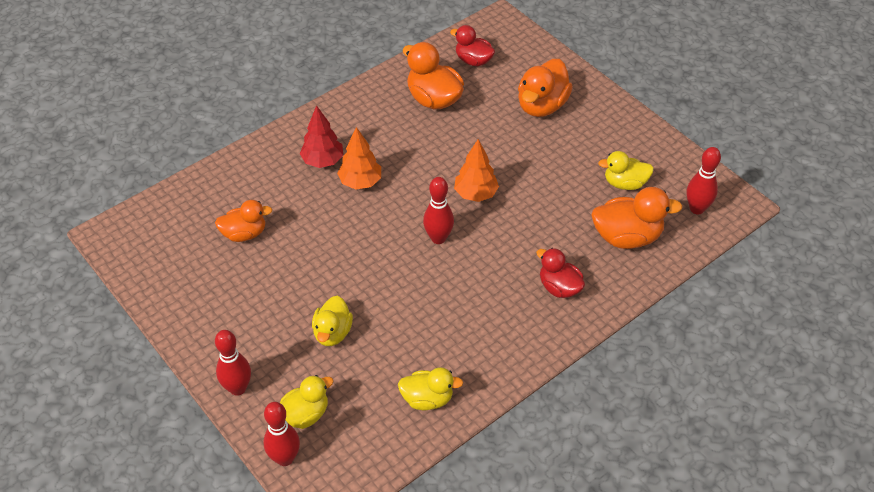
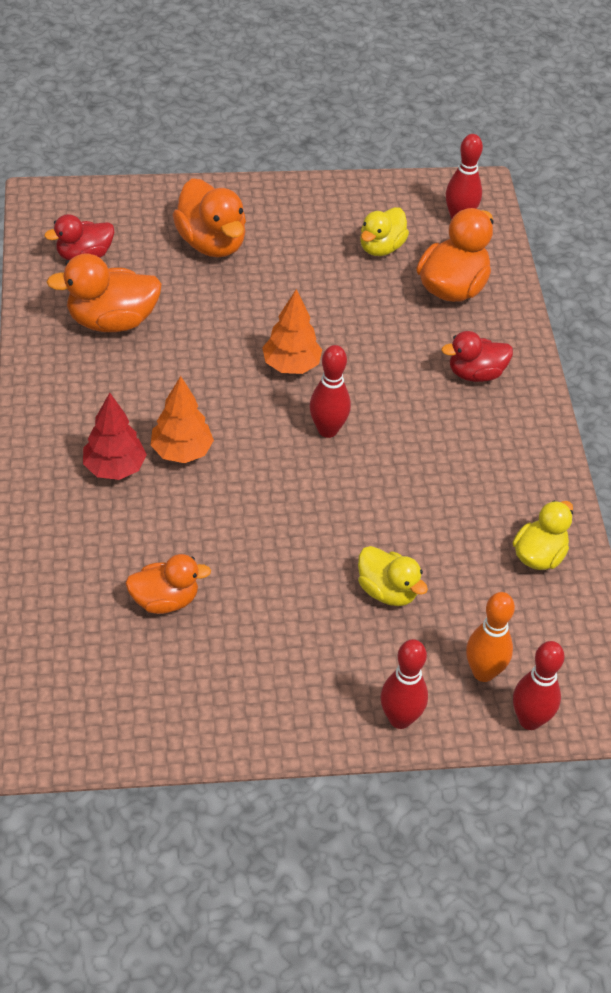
camera: 60 degrees left, 0 degrees up
orange duck [215,200,273,242] -> orange duck turned 60 degrees clockwise [125,554,211,614]
yellow duck [280,375,333,429] -> orange bowling pin [466,592,515,682]

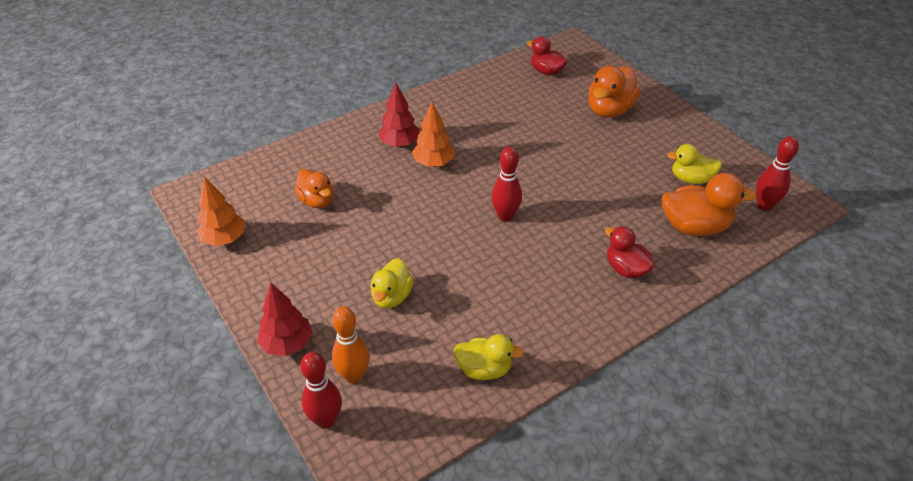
camera: 65 degrees right, 5 degrees down
orange duck [46,254,162,332] -> none
orange tree [262,289,322,374] -> orange tree moved to [197,176,245,246]
red bowling pin [381,639,428,729] -> red tree [257,283,312,356]

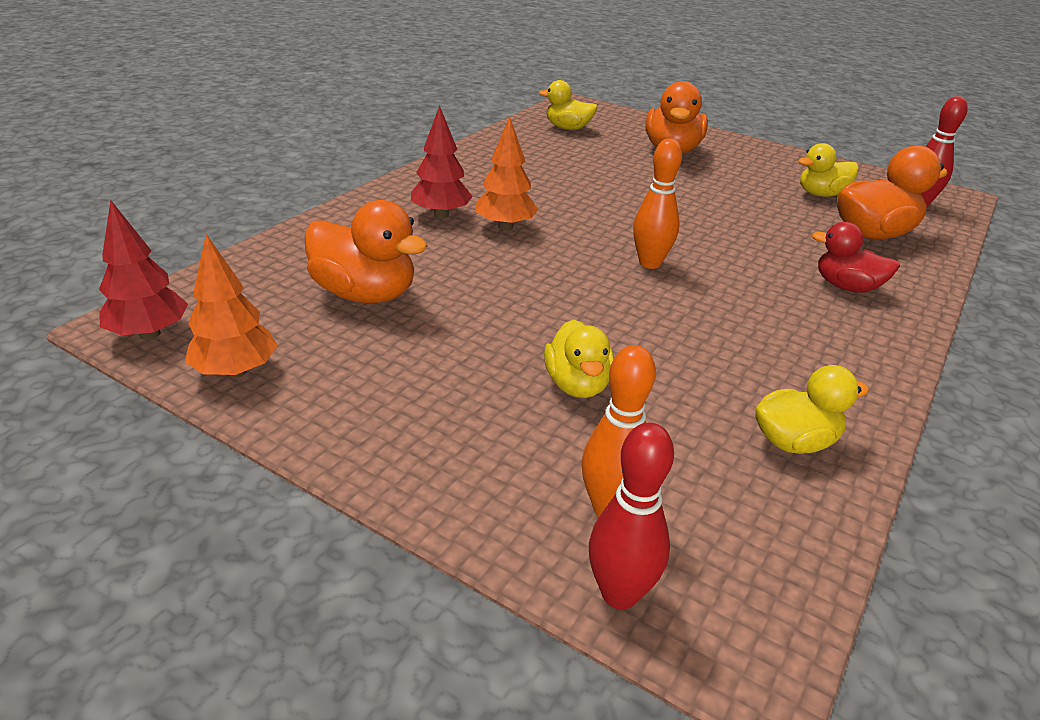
camera: 25 degrees left, 10 degrees down
red tree [257,283,312,356] -> red tree moved to [99,200,188,340]
orange duck [294,169,334,208] -> orange duck [305,200,427,303], size x1.52
red bowling pin [491,147,522,222] -> orange bowling pin [633,138,682,269]
red duck [527,36,568,75] -> yellow duck [539,80,597,130]

